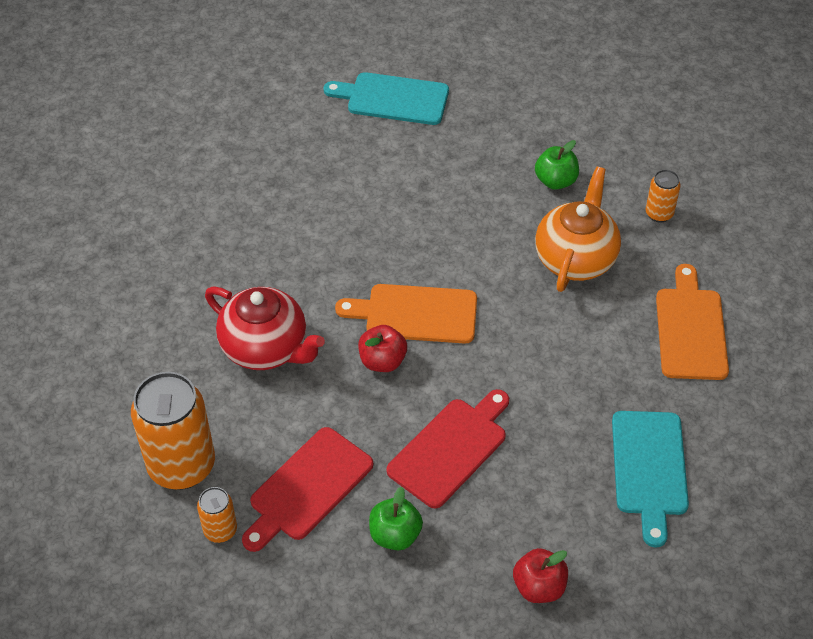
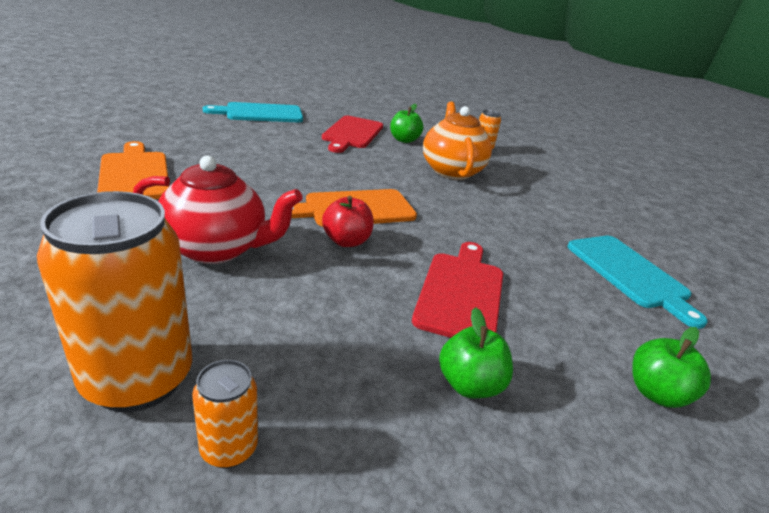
camera: 30 degrees left, 20 degrees down
red cutting board [242,427,373,552] -> red cutting board moved to [322,116,383,153]
red apple [513,548,568,603] -> green apple [632,327,711,408]
orange cutting board [656,264,729,380] -> orange cutting board moved to [97,141,169,199]

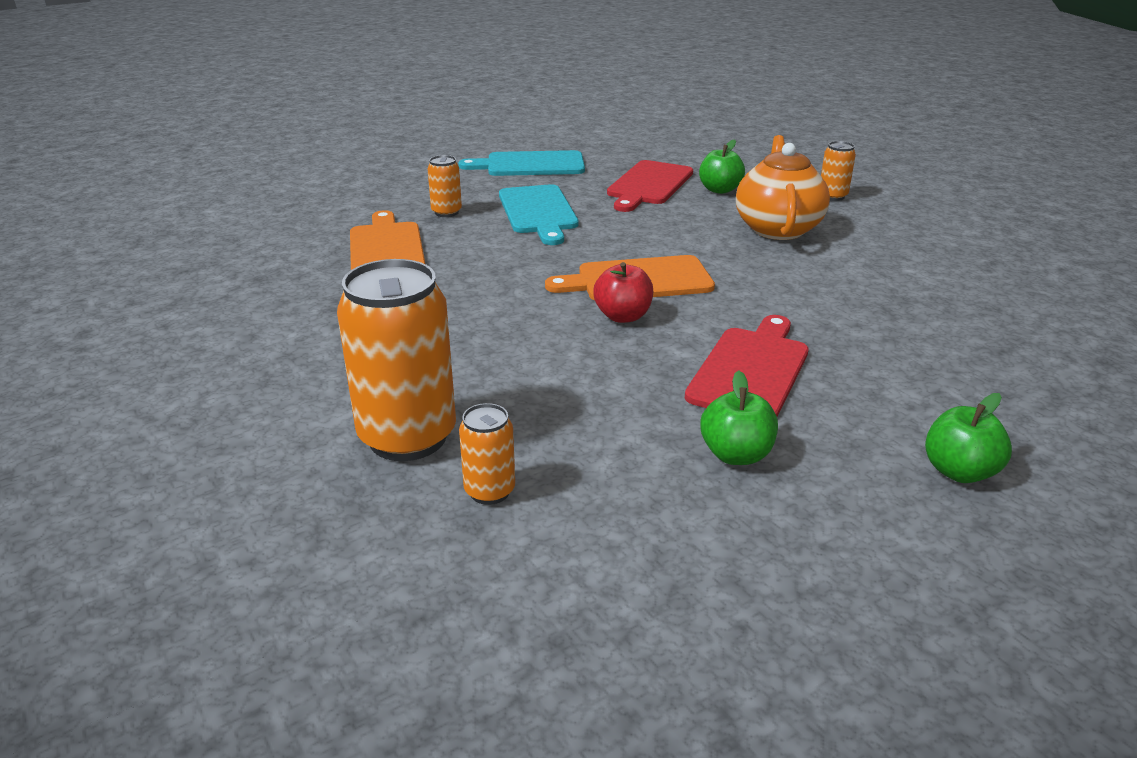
camera: 15 degrees right, 0 degrees up
red teapot [133,156,303,264] -> none
turquoise cutting board [567,236,708,329] -> turquoise cutting board moved to [499,184,579,245]
none -> orange can [427,155,462,217]

